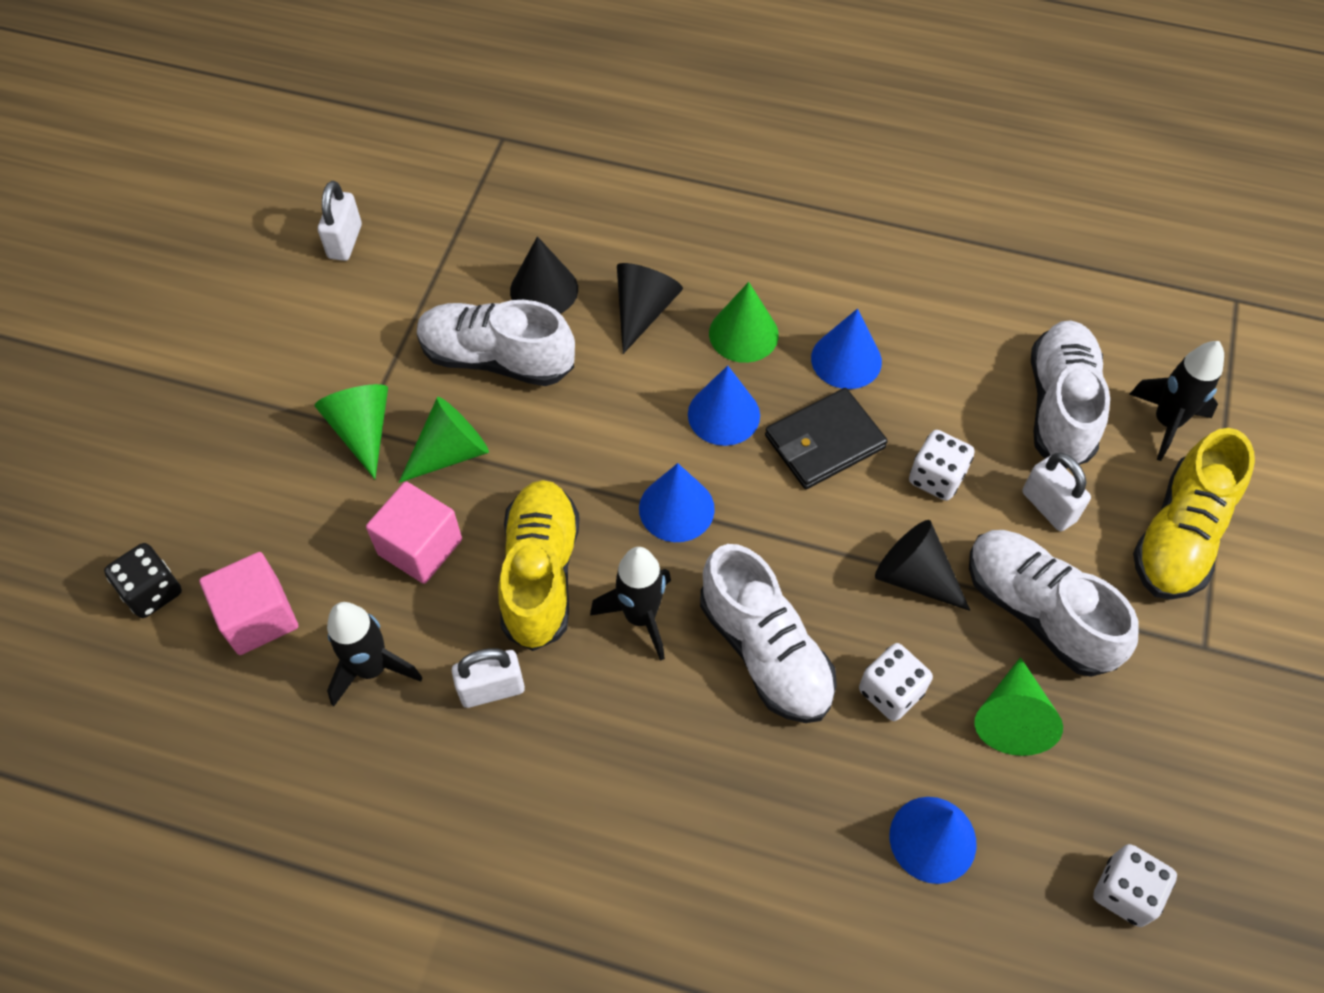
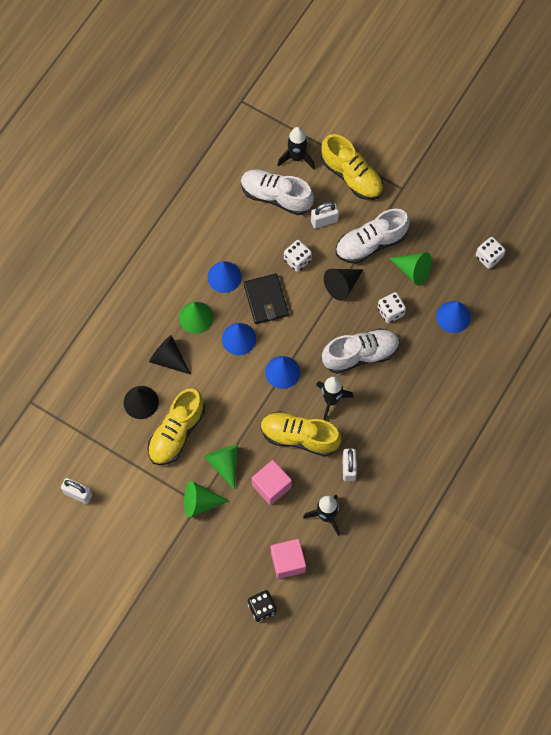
camera: 75 degrees left, 10 degrees up
white shoe [417,300,575,386] -> yellow shoe [148,388,205,465]

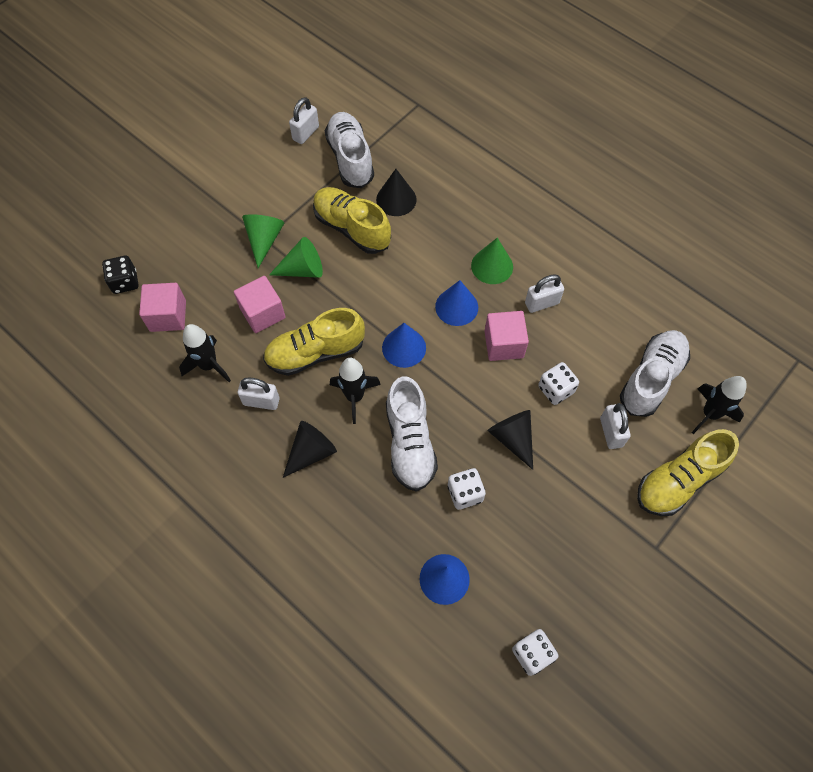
camera: 100 degrees right, 5 degrees down
black cone [149,335,191,375] -> black cone moved to [283,421,337,478]
blue cone [208,261,242,293] -> white padlock [525,274,564,313]
black wallet [244,274,289,324] -> pink cube [484,311,529,361]
yellow shoe [261,411,341,456] -> yellow shoe turned 135 degrees counterclockwise [263,308,365,376]
white shoe [336,209,410,264] -> white shoe moved to [325,112,374,188]
green cone [389,252,432,285] -> none

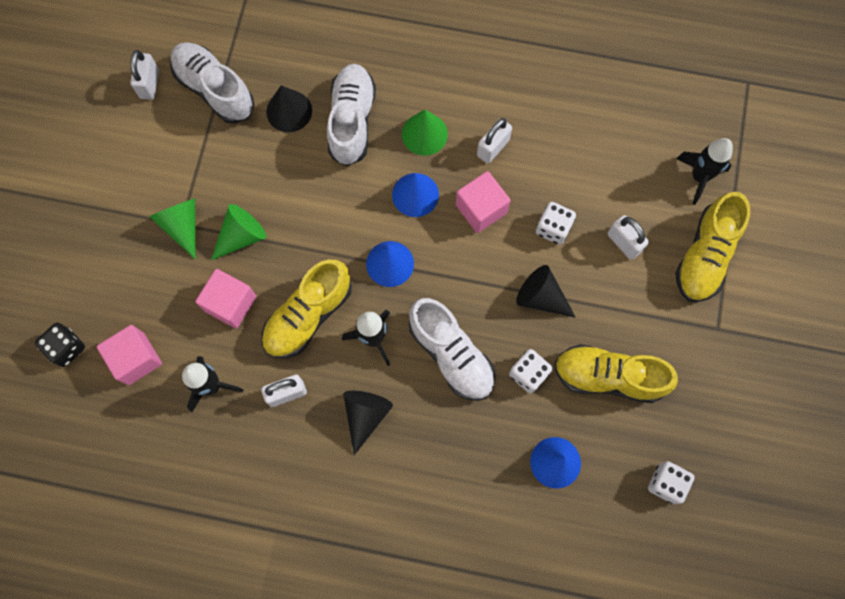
camera: 30 degrees left, 10 degrees up
yellow shoe [313,187,391,254] -> yellow shoe moved to [554,344,678,403]
white shoe [620,330,690,417] -> white shoe moved to [327,64,376,166]

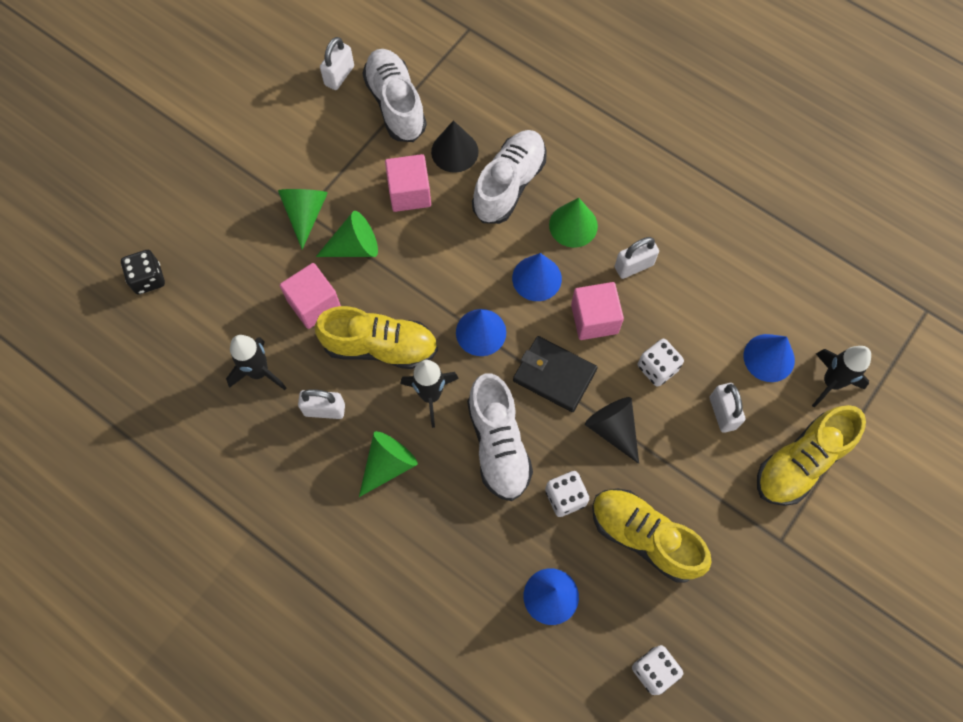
camera: 25 degrees right, 5 degrees down
pink cube [97,325,162,385] -> pink cube moved to [385,154,431,212]
yellow shoe [262,259,352,358] -> yellow shoe turned 150 degrees counterclockwise [315,306,438,369]
black cone [343,391,393,455] -> green cone [359,431,418,497]
none -> black wallet [513,336,598,412]
none -> blue cone [744,334,795,382]

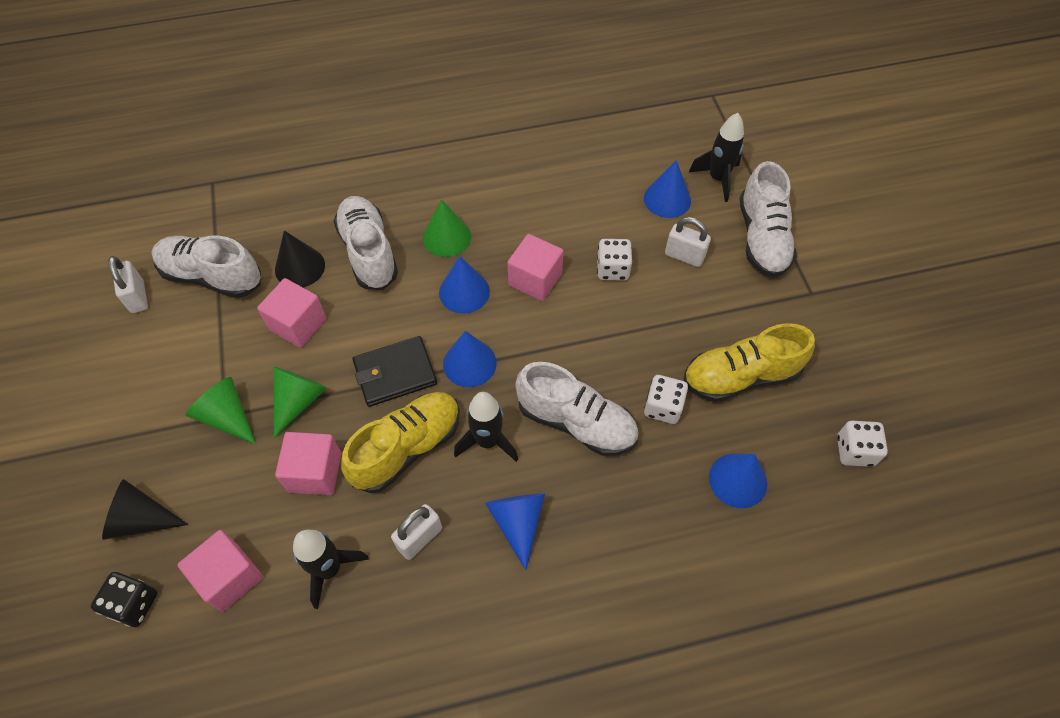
camera: 50 degrees left, 10 degrees down
green cone [359,431,418,497] -> blue cone [485,493,545,570]
black wallet [513,336,598,412] -> black wallet moved to [352,336,437,407]
black cone [585,397,639,464] -> black cone moved to [102,479,188,540]
white padlock [615,237,659,279] -> none
yellow shoe [757,405,866,506] -> white shoe [739,161,797,278]
none -> pink cube [177,530,263,612]

